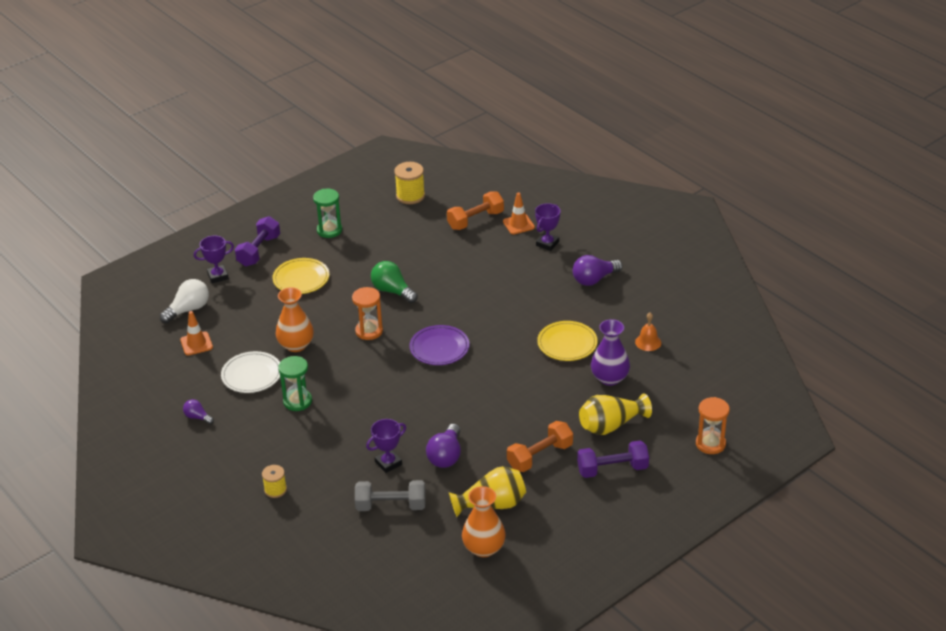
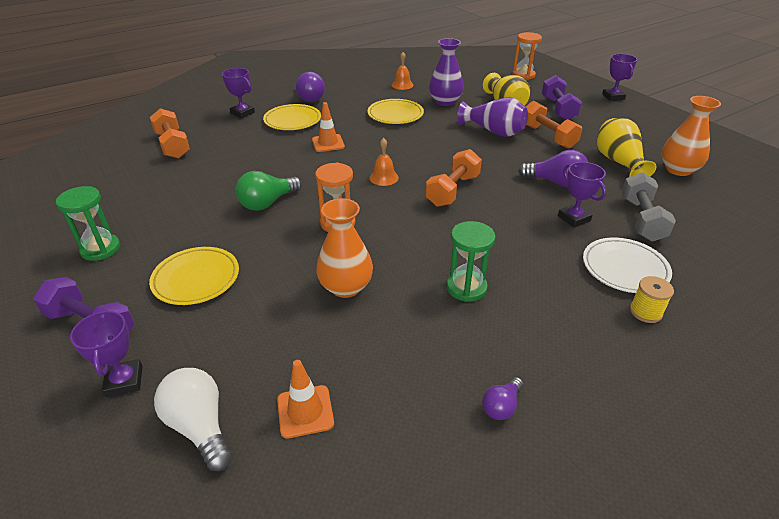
camera: 85 degrees left, 0 degrees up
white plate [221,351,280,393] -> white plate moved to [583,237,672,293]
yellow spool [394,162,425,204] -> none
purple plate [410,325,470,365] -> orange bell [369,138,399,186]
orange traffic cone [503,193,535,235] -> orange traffic cone moved to [312,102,345,152]
none -> yellow plate [263,104,321,130]
none -> orange dumbbell [426,149,482,207]
none -> purple vase [457,97,528,137]
none -> purple trophy [602,54,637,101]

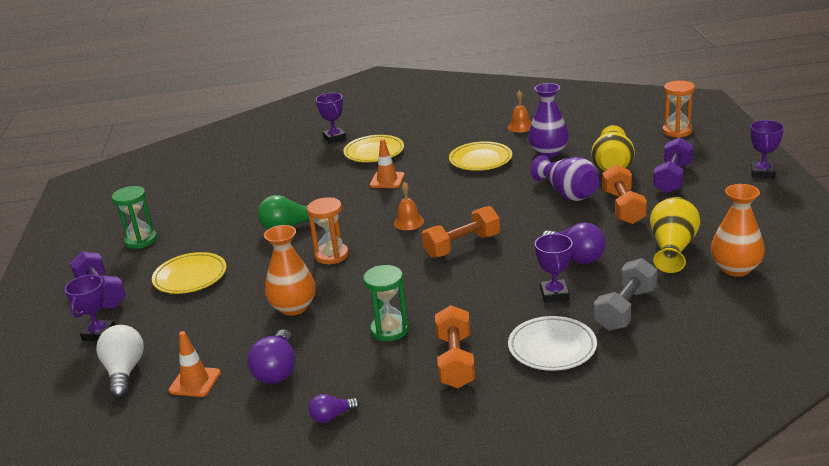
camera: 30 degrees right, 10 degrees down
orange dumbbell [150,108,190,158] -> orange dumbbell moved to [435,305,475,388]
purple light bulb [296,72,325,102] -> purple light bulb moved to [247,329,295,384]
yellow spool [630,276,674,323] -> none

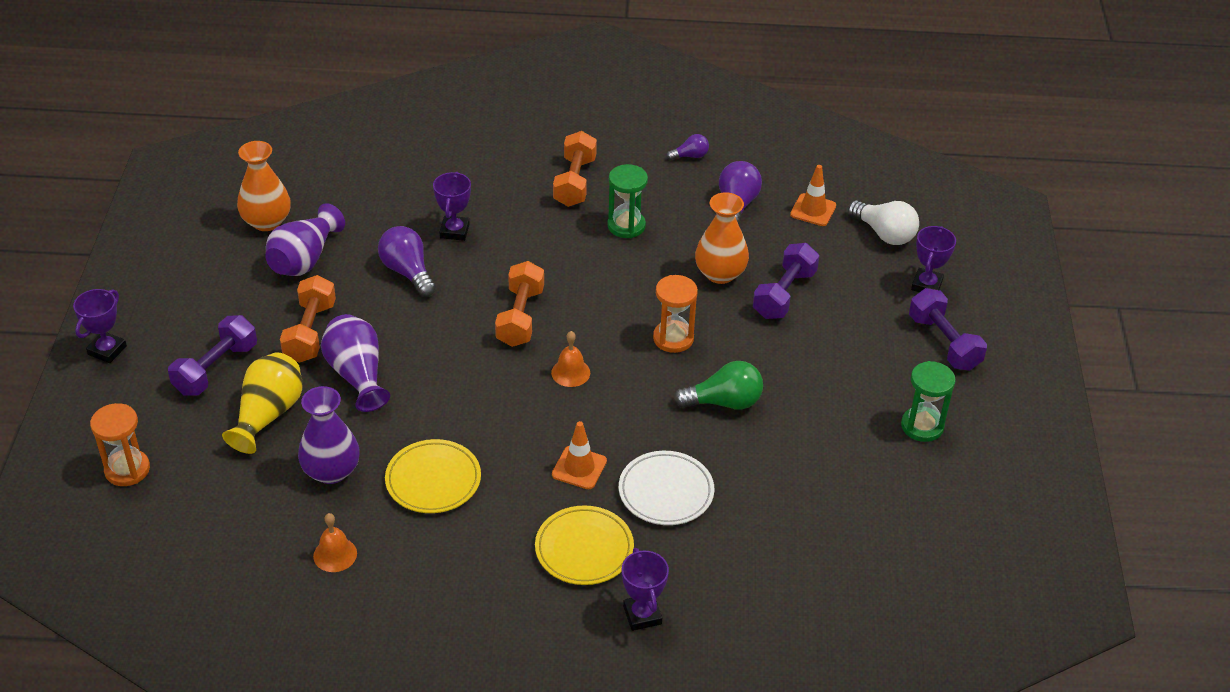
camera: 175 degrees left, 15 degrees up
white light bulb [96,325,144,399] -> white light bulb turned 45 degrees counterclockwise [848,200,919,245]
yellow plate [152,252,227,294] -> none
orange dumbbell [422,206,500,258] -> orange dumbbell turned 60 degrees counterclockwise [495,261,544,347]
white plate [508,316,597,371] -> white plate moved to [619,451,714,525]
grey dumbbell [594,258,657,331] -> none
yellow vase [650,197,700,273] -> purple vase [265,203,345,276]
none -> purple dumbbell [753,243,819,319]

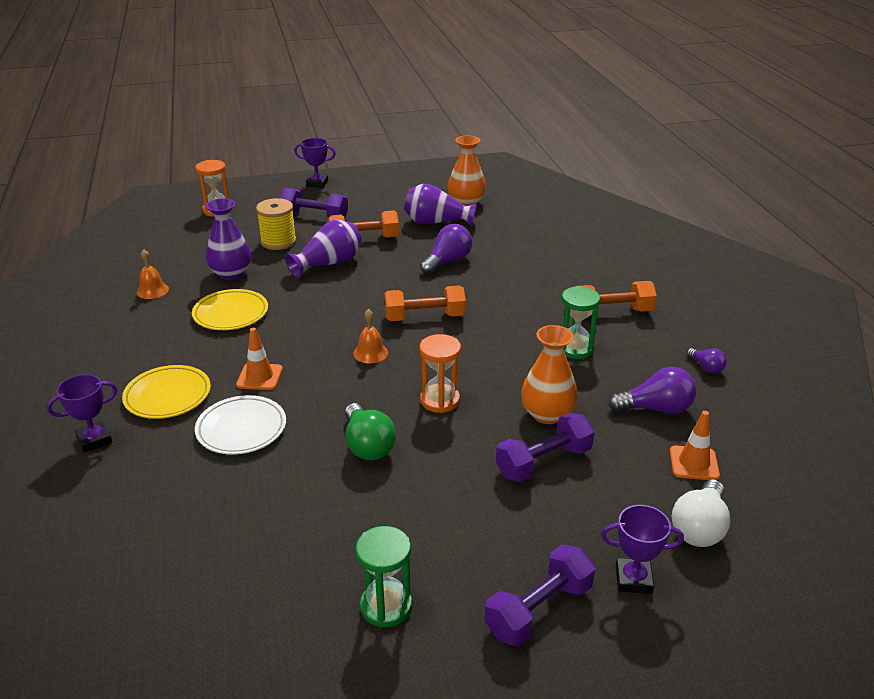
camera: 75 degrees right, 10 degrees down
yellow vase [222,352,303,454] -> yellow spool [256,198,296,250]
purple trophy [433,172,471,241] -> none
purple dumbbell [753,243,819,319] -> purple dumbbell turned 45 degrees counterclockwise [496,413,595,482]

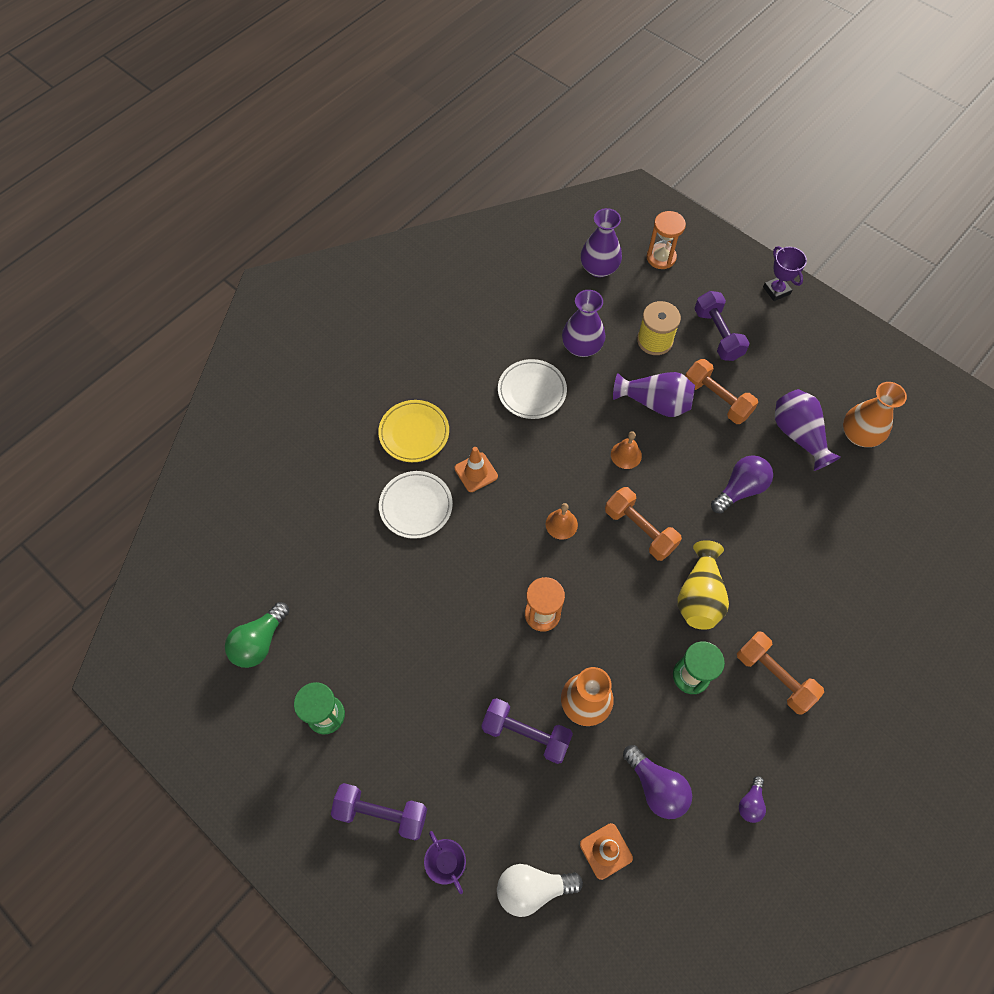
camera: 55 degrees right, 30 degrees up
purple trophy [47,374,117,453] -> none
orange bell [137,249,169,299] -> orange bell moved to [611,431,642,469]
yellow plate [192,289,268,330] -> white plate [498,359,567,419]
green light bulb [345,403,396,460] -> green light bulb moved to [225,602,289,668]
purple light bulb [420,224,473,274] -> purple light bulb turned 45 degrees counterclockwise [711,455,773,514]
none -> purple vase [581,208,622,277]
none -> yellow vase [678,540,729,630]

